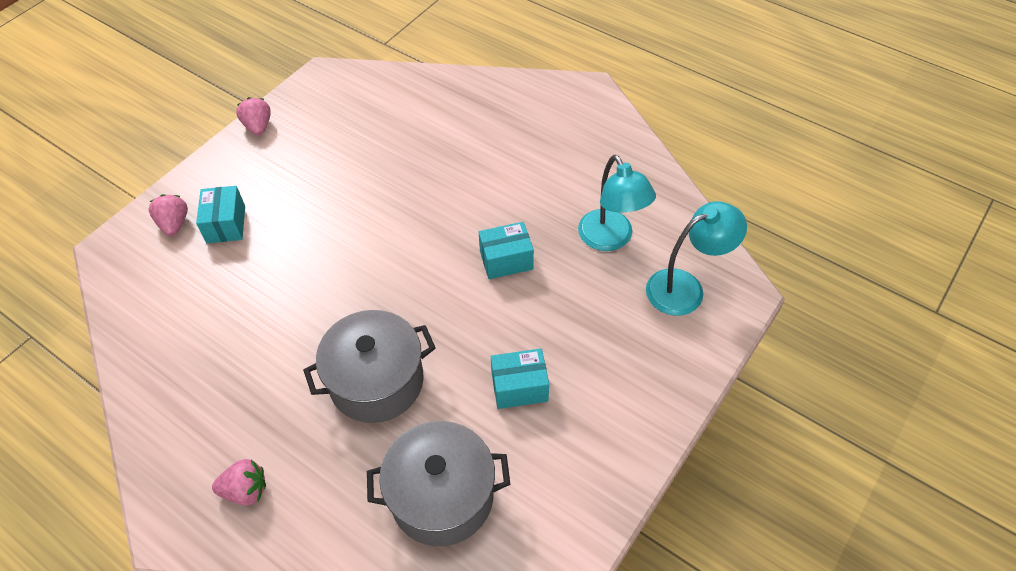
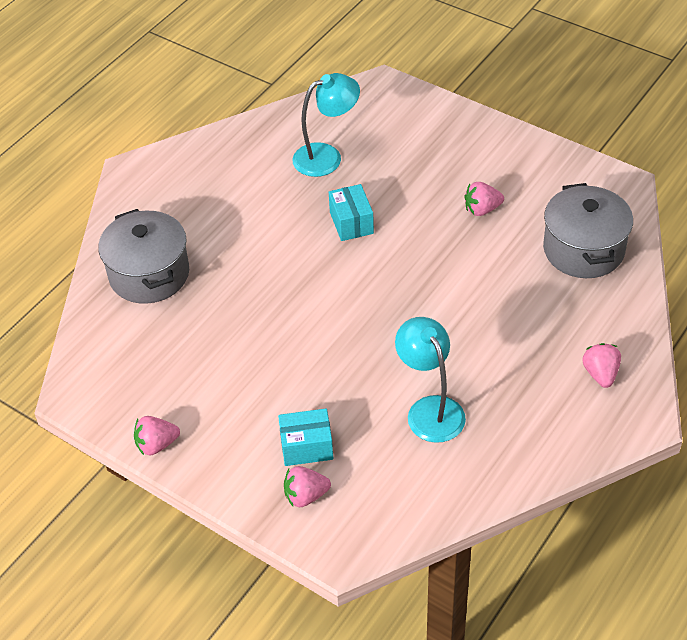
camera: 90 degrees left, 5 degrees down
grey pot [303,310,436,423] -> grey pot moved to [98,209,189,304]
turquoise box [491,349,549,409] -> pink strawberry [465,182,504,216]
turquoise lamp [646,201,747,316] -> turquoise lamp moved to [395,317,466,443]

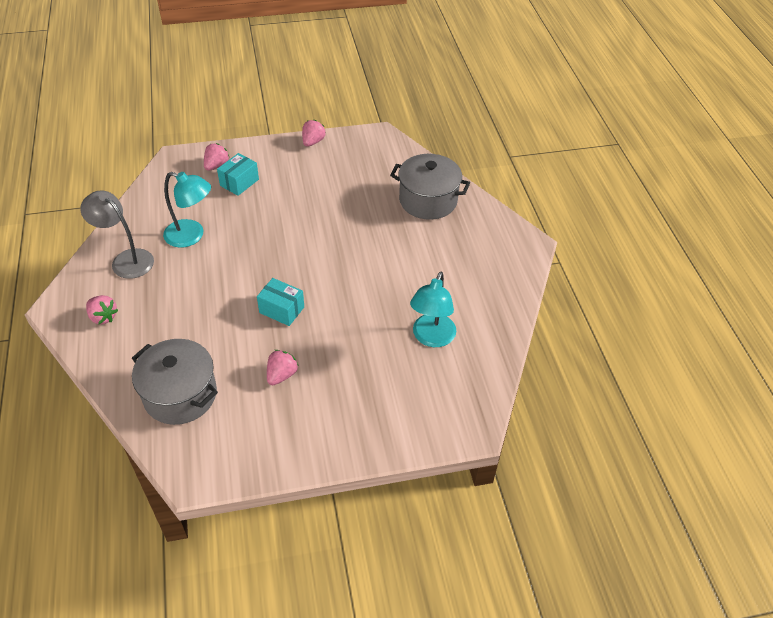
camera: 130 degrees right, 0 degrees up
turquoise box [329,184,374,241] -> turquoise box moved to [257,278,304,326]
none -> grey lamp [80,190,154,279]

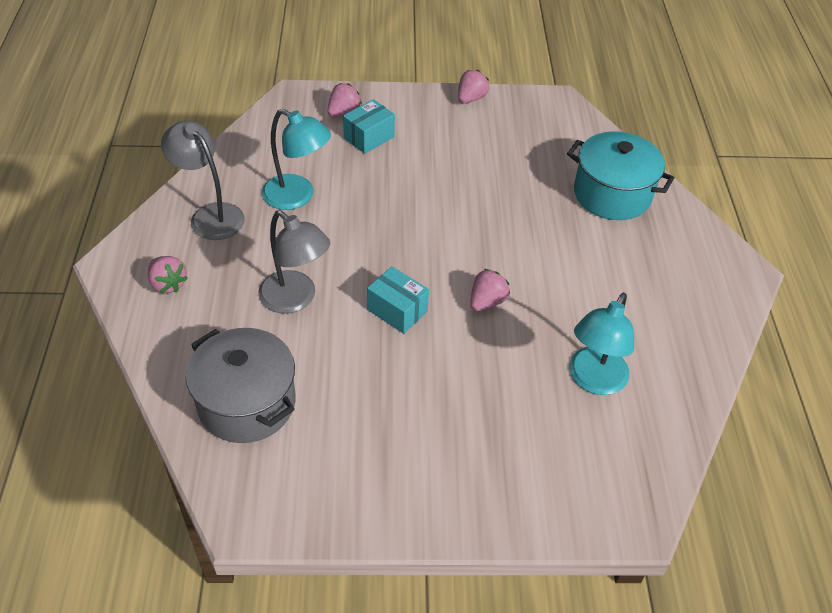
camera: 10 degrees right, 0 degrees up
pink strawberry [267,350,299,385] -> pink strawberry moved to [470,269,510,311]
grey pot [390,154,470,220] -> turquoise pot [567,131,674,220]
none -> grey lamp [258,210,330,314]

